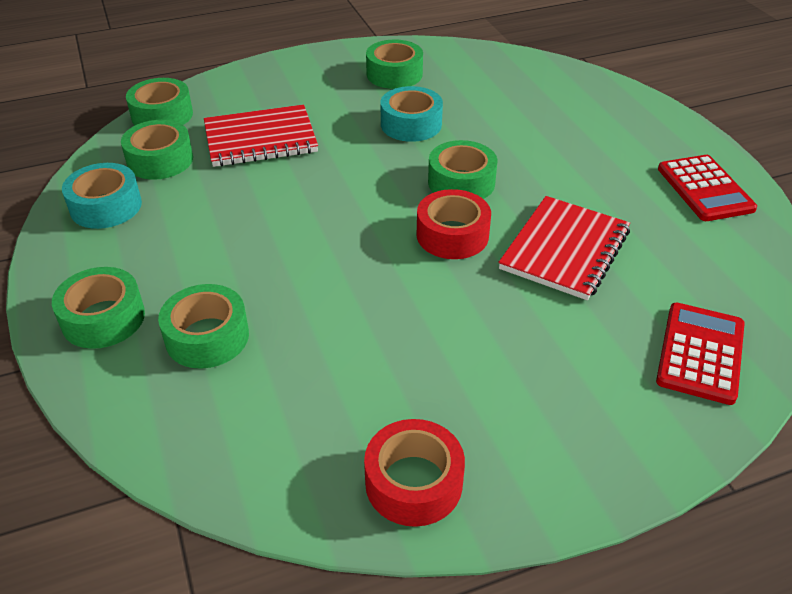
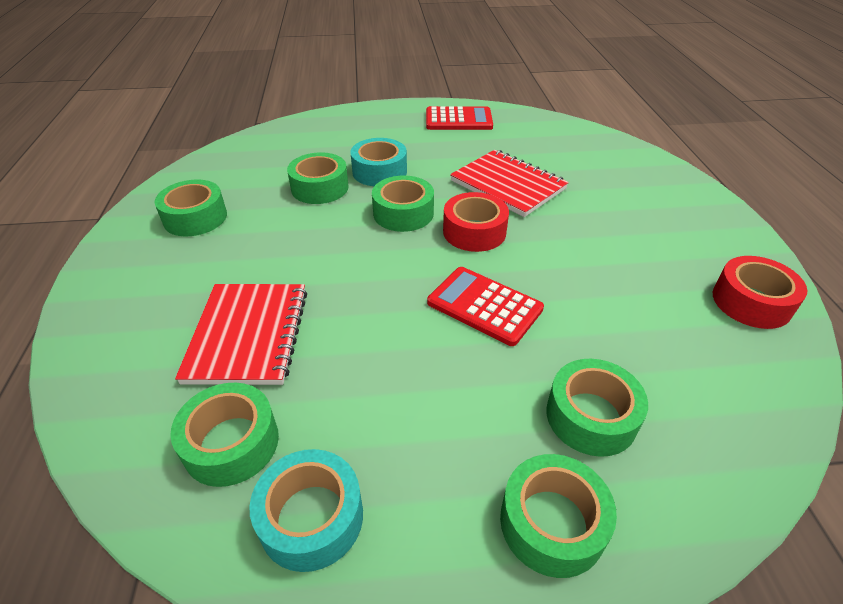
camera: 75 degrees left, 0 degrees up
green tape [126,78,193,125] -> green tape moved to [287,152,349,204]
turquoise tape [381,86,443,142] -> turquoise tape moved to [350,138,407,186]
red calculator [656,303,745,405] -> red calculator moved to [427,267,544,346]

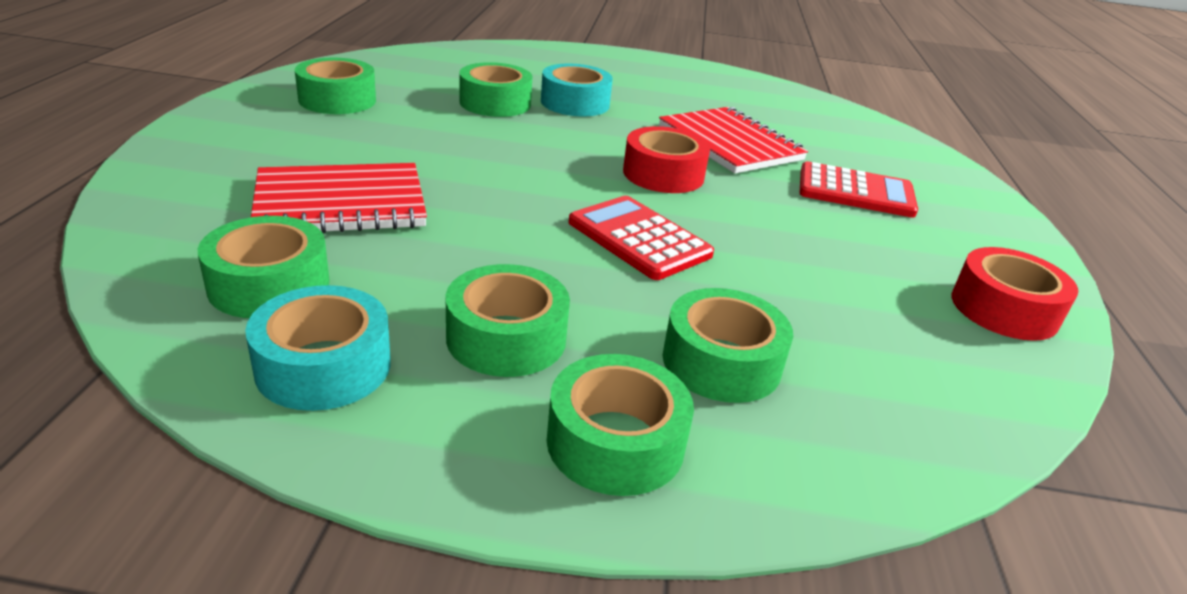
camera: 10 degrees right, 10 degrees down
red notebook [175,284,307,385] -> red notebook turned 60 degrees clockwise [251,163,427,233]
green tape [372,176,434,232] -> green tape moved to [446,264,570,377]
red calculator [426,106,493,130] -> red calculator moved to [799,161,918,218]

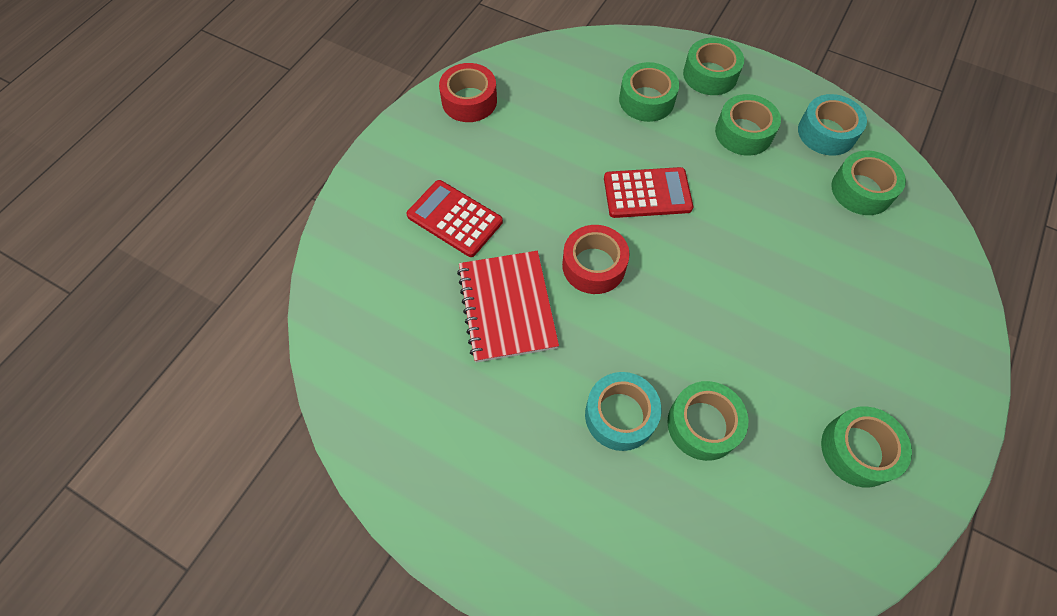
camera: 155 degrees left, 30 degrees up
red notebook [251,163,427,233] -> none
red calculator [569,196,714,280] -> red calculator turned 75 degrees counterclockwise [604,167,693,218]

